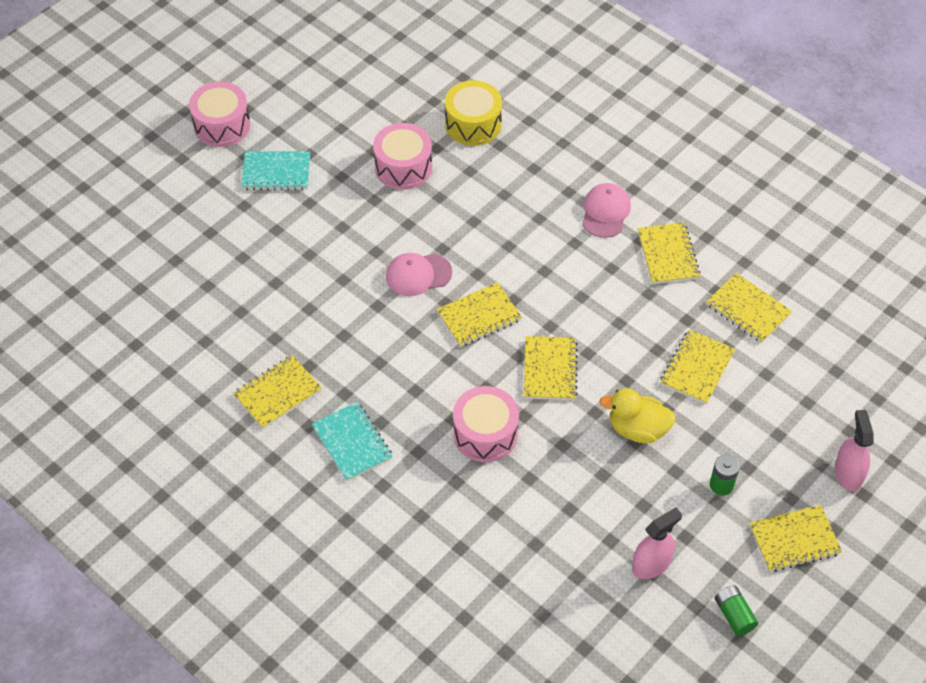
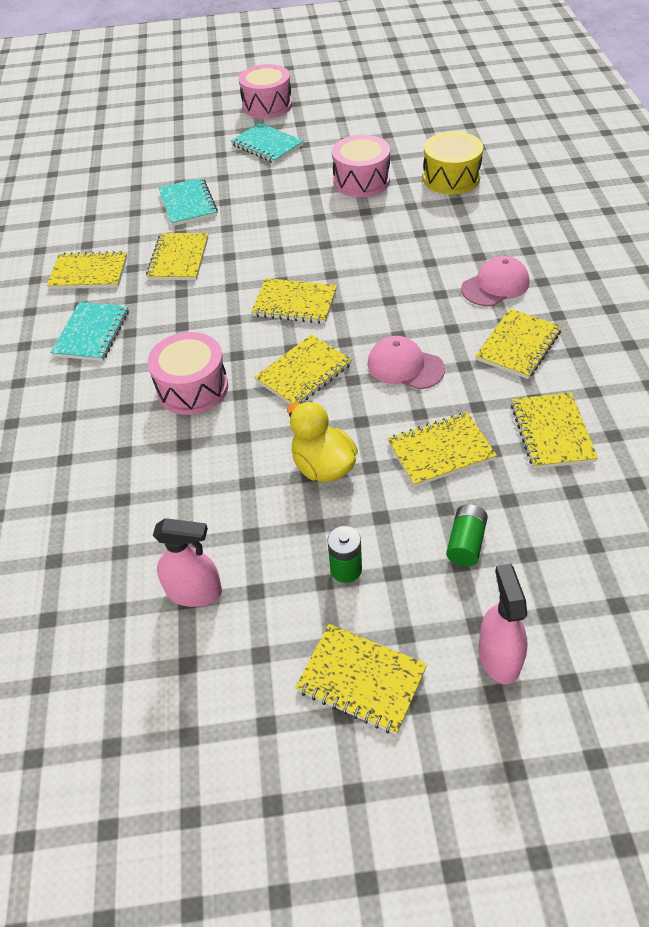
camera: 45 degrees right, 5 degrees down
pink cap [386,253,452,296] -> pink cap moved to [367,336,445,390]
green battery [715,585,758,636] -> green battery moved to [446,504,488,566]
pink spray bottle [835,410,874,491] -> pink spray bottle turned 45 degrees counterclockwise [478,564,528,684]
none -> yellow notebook [146,233,209,280]
none -> turquoise notebook [158,178,218,226]

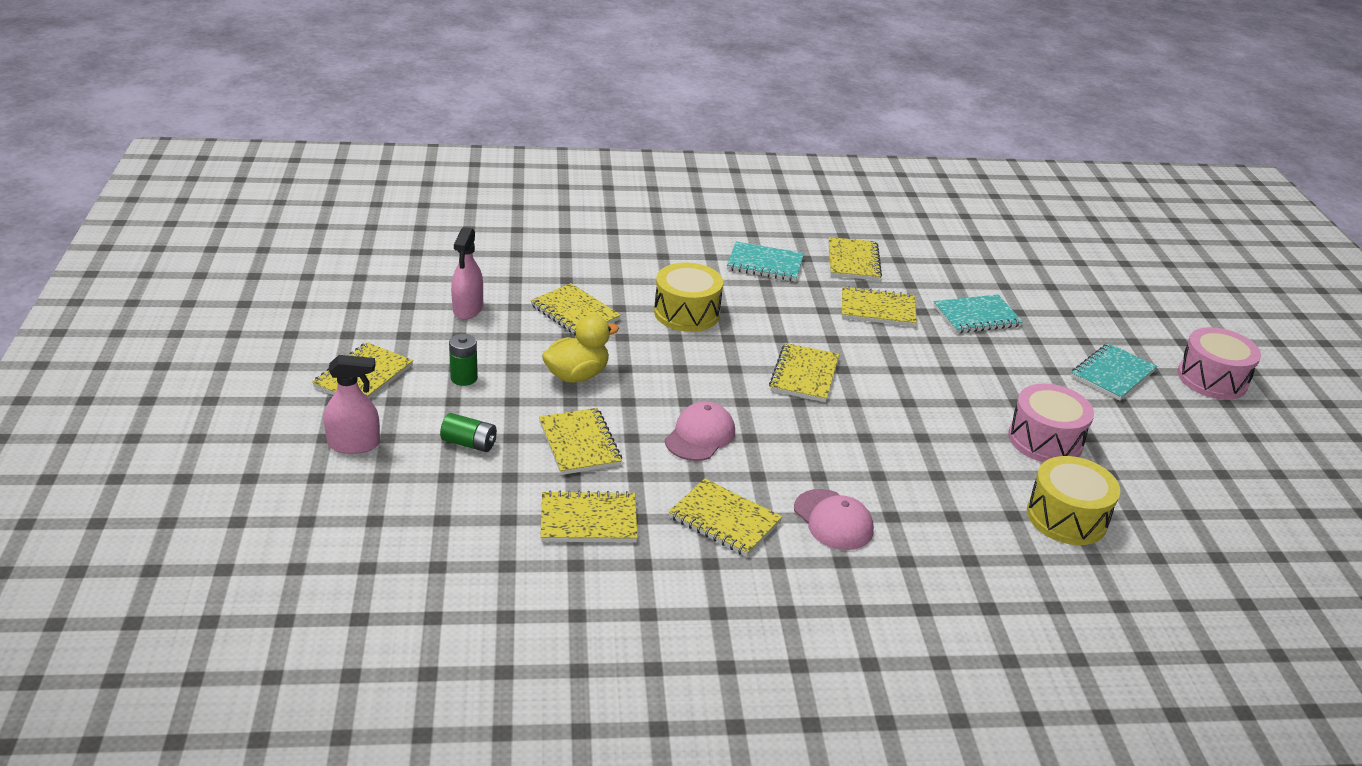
camera: 85 degrees right, 15 degrees down
pink drum [147,332,228,415] -> yellow drum [654,262,723,332]
yellow notebook [254,335,352,404] -> yellow notebook moved to [530,283,621,336]

